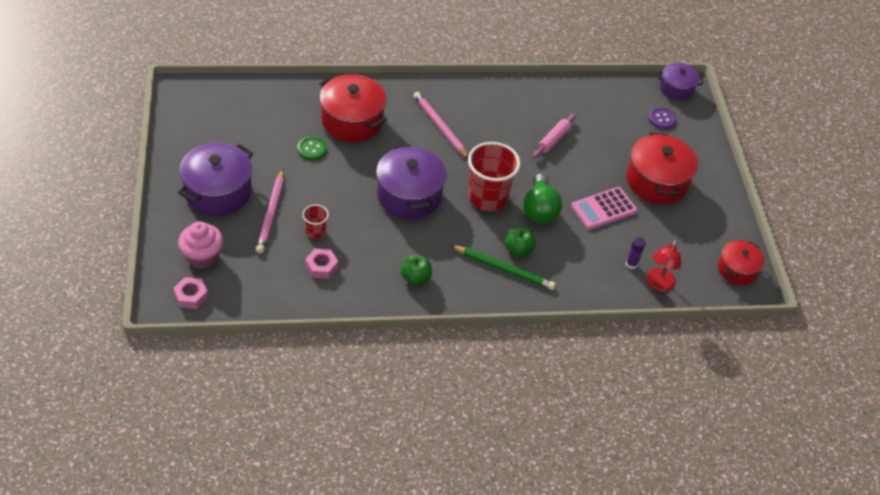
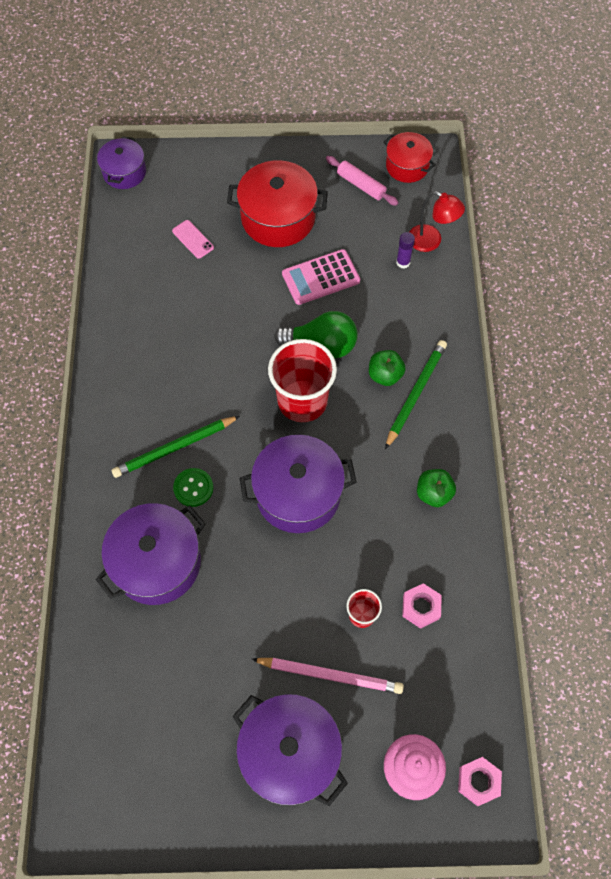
camera: 80 degrees left, 15 degrees up
green button [297,136,327,160] -> green button moved to [173,468,213,507]
red pot [319,74,387,142] -> purple pot [95,503,206,605]
pink pencil [413,92,468,159] -> green pencil [111,416,240,478]
pink rolling pin [533,114,576,158] -> pink rolling pin moved to [326,156,399,206]
pink calculator [571,187,637,230] -> pink calculator turned 90 degrees clockwise [282,249,360,305]
purple button [648,107,677,129] -> none
none -> pink phone [172,220,214,259]

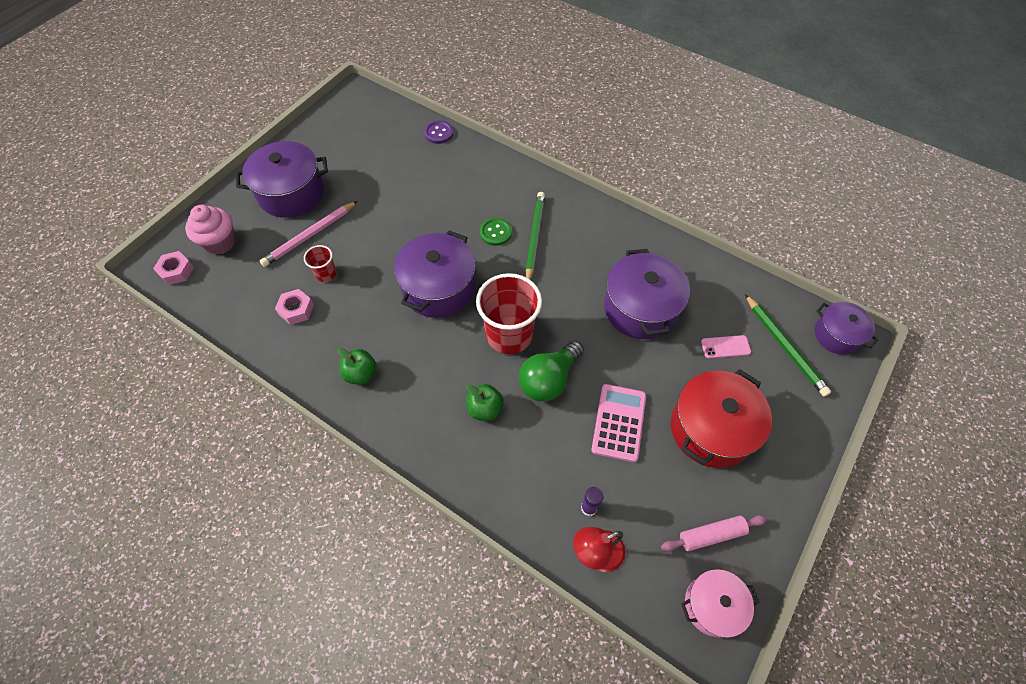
camera: 125 degrees right, 5 degrees down
purple pot [95,503,206,605] -> purple pot moved to [604,249,690,339]
red pot [384,132,436,183] -> pink pot [681,569,760,638]
green pencil [385,340,447,449] -> green pencil moved to [745,294,831,397]
none -> purple button [424,121,453,144]

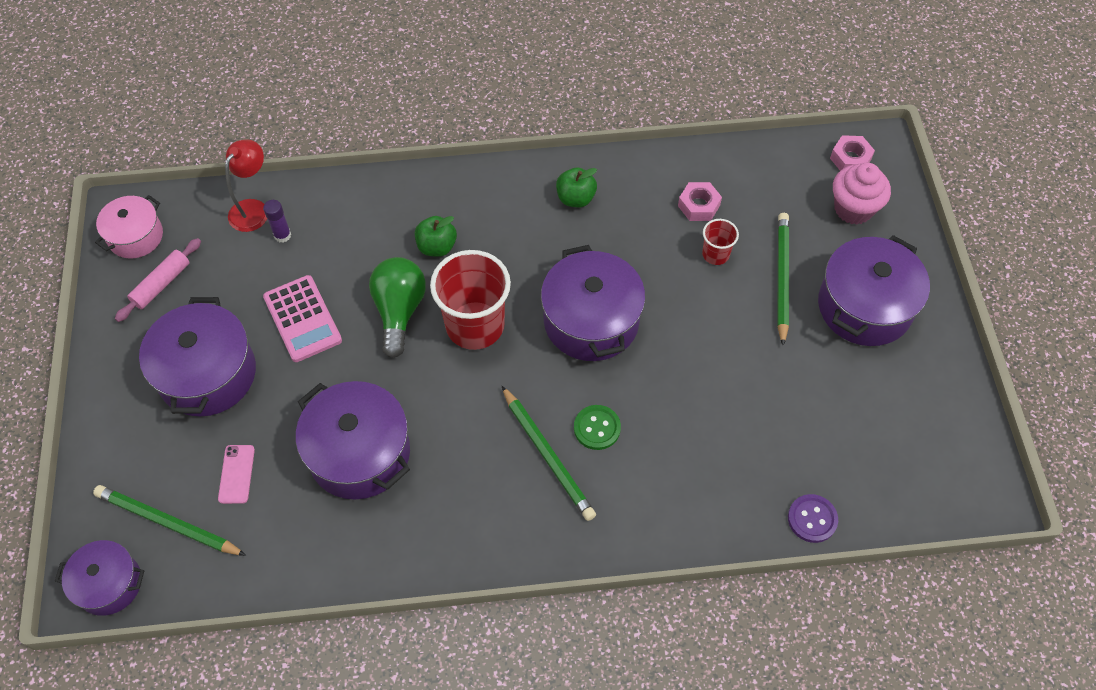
camera: 140 degrees right, 0 degrees up
pink pencil [260,201,358,267] -> green pencil [777,213,789,346]
red pot [671,369,772,468] -> purple pot [139,297,256,417]
pink phone [701,335,751,358] -> pink phone turned 45 degrees counterclockwise [218,445,255,504]

